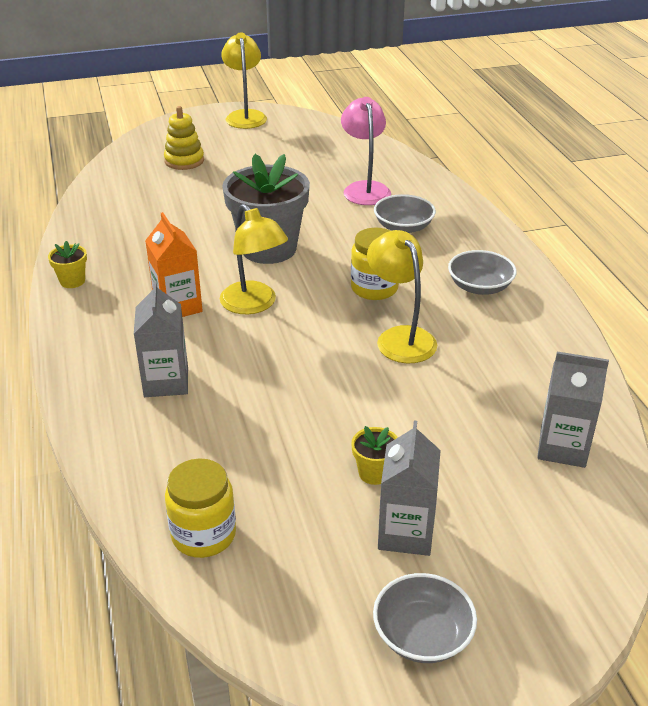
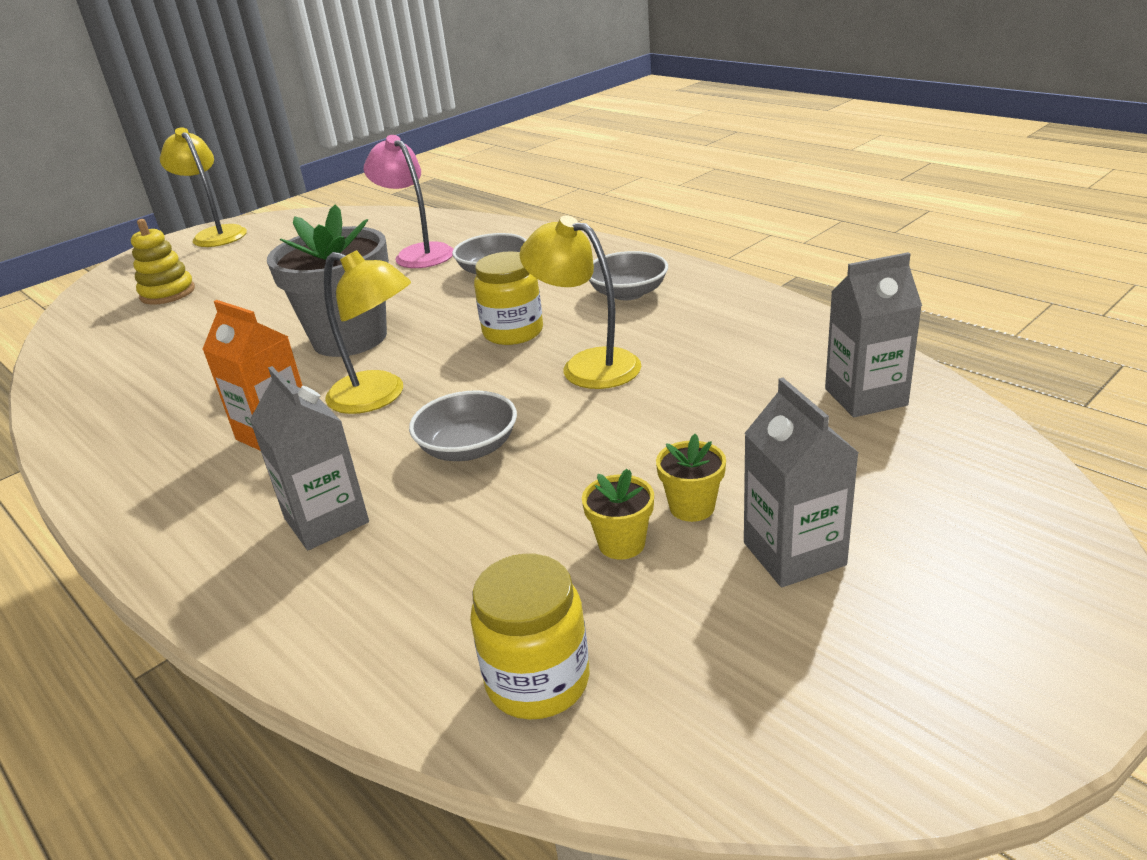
camera: 25 degrees left, 5 degrees down
yellow flower pot [48,241,87,288] -> yellow flower pot moved to [582,469,654,560]
grey bowl [373,573,477,663] -> grey bowl moved to [409,390,517,461]

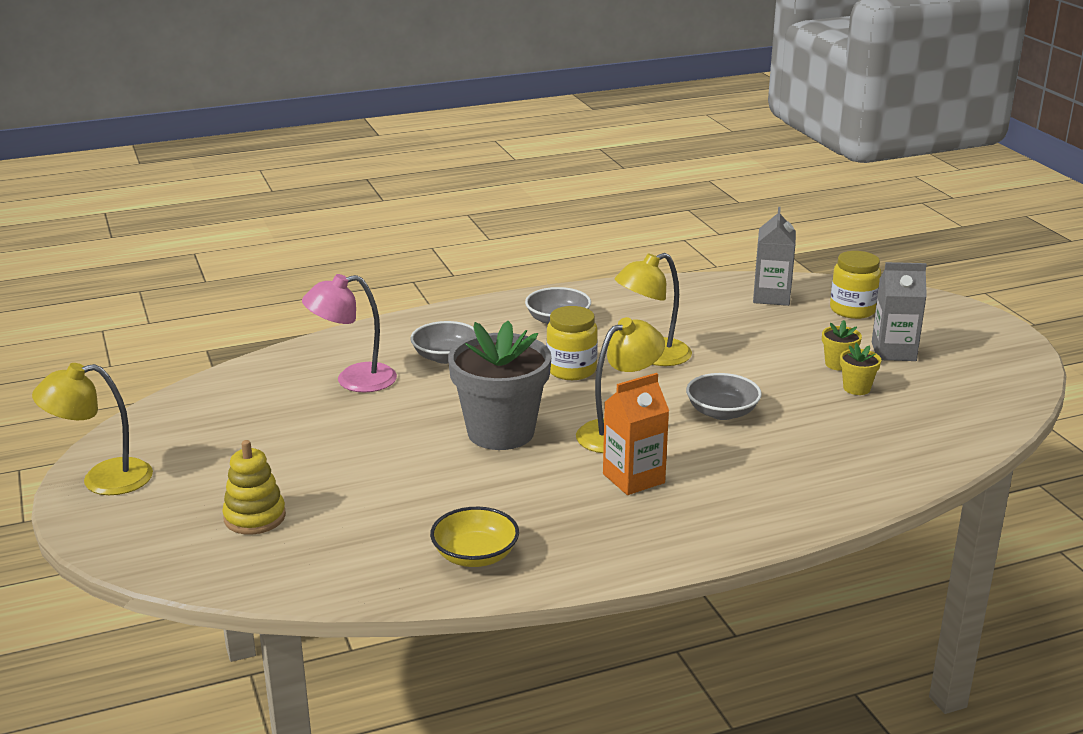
camera: 70 degrees left, 5 degrees down
grey carton [250,366,369,550] -> none
yellow jar [470,554,589,720] -> yellow jar moved to [830,251,881,319]
none -> yellow bowl [430,507,519,567]

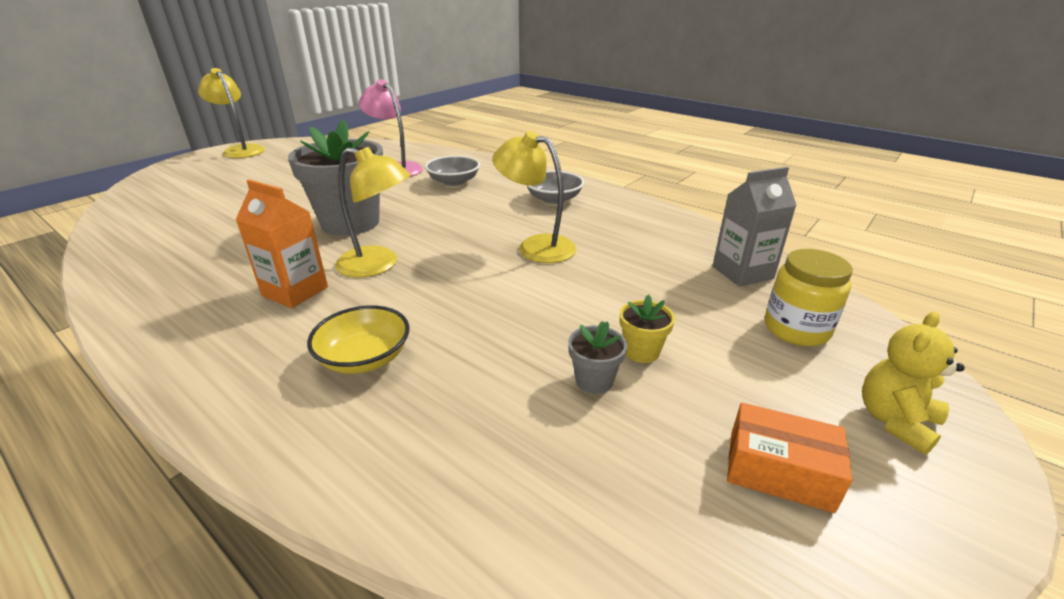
camera: 60 degrees right, 5 degrees up
yellow stacking toy [222,440,286,535] -> none
yellow bowl [430,507,519,567] -> yellow bowl moved to [307,305,409,374]
yellow jar [546,306,598,380] -> none
grey bowl [686,373,762,420] -> none
yellow flower pot [840,343,881,395] -> grey flower pot [568,321,627,394]
grey carton [872,262,927,361] -> none
none -> orange box [727,403,853,513]
none -> yellow teddy bear [862,311,965,455]

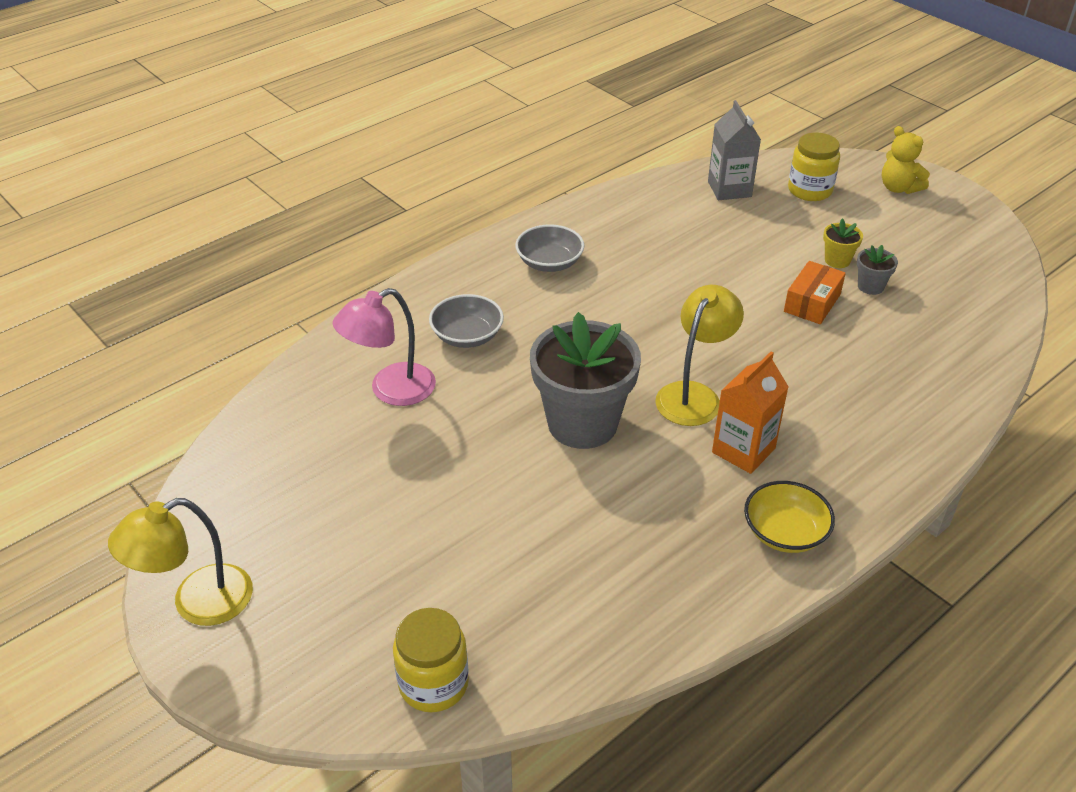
camera: 80 degrees left, 10 degrees up
yellow bowl [307,305,409,374] -> yellow bowl moved to [744,481,835,553]
yellow lamp [492,131,577,263] -> none
orange box [727,403,853,513] -> orange box moved to [784,261,846,324]
none -> yellow jar [393,608,469,712]

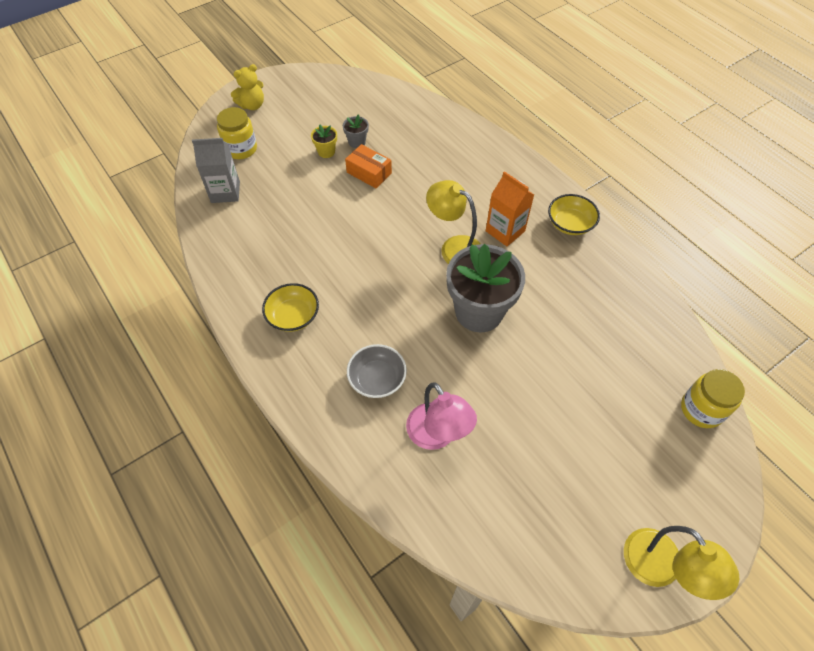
camera: 85 degrees left, 15 degrees up
grey bowl [515,224,584,272] -> yellow bowl [262,283,319,332]

